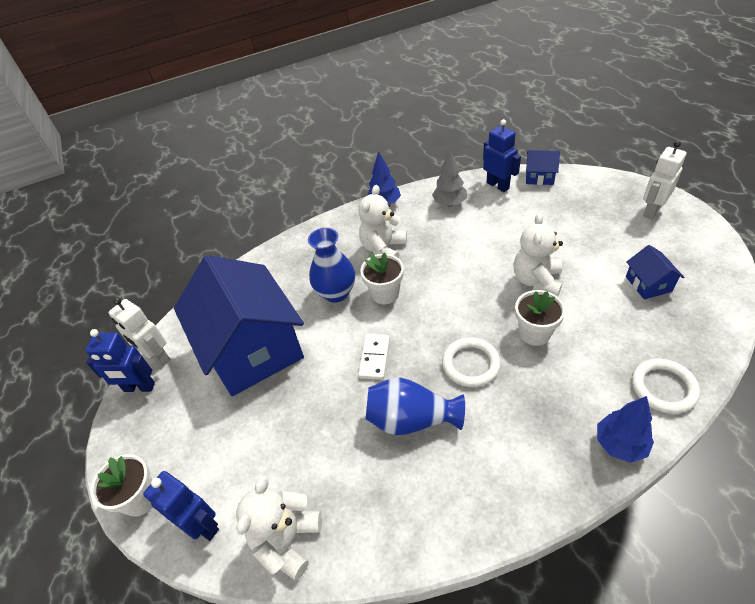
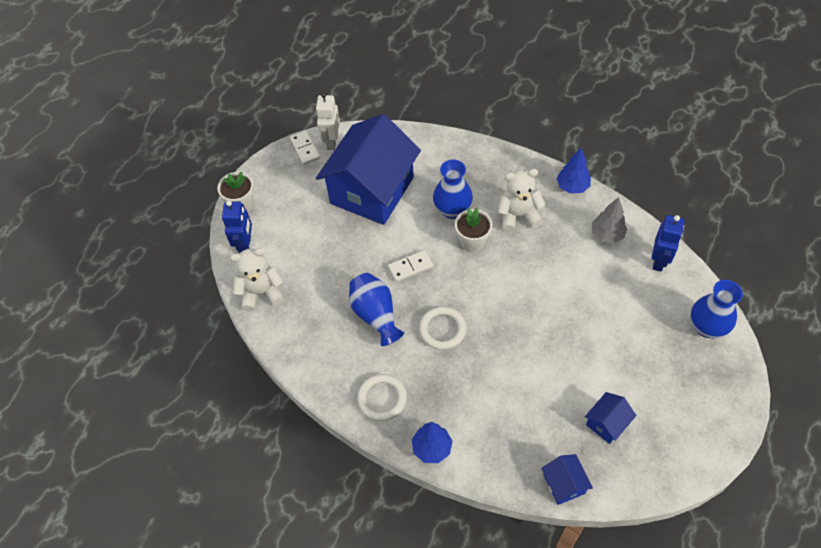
camera: 55 degrees right, 10 degrees up
blue robot [85,329,155,392] -> white domino [290,131,320,165]
white teddy bear [513,213,563,297] -> none
white flower pot [515,290,565,346] -> none
blue house [526,150,560,185] -> blue house moved to [541,454,593,505]
white ring [632,358,700,414] -> white ring moved to [357,374,407,421]
white robot [643,141,687,219] -> none
none -> blue vase [690,280,743,338]

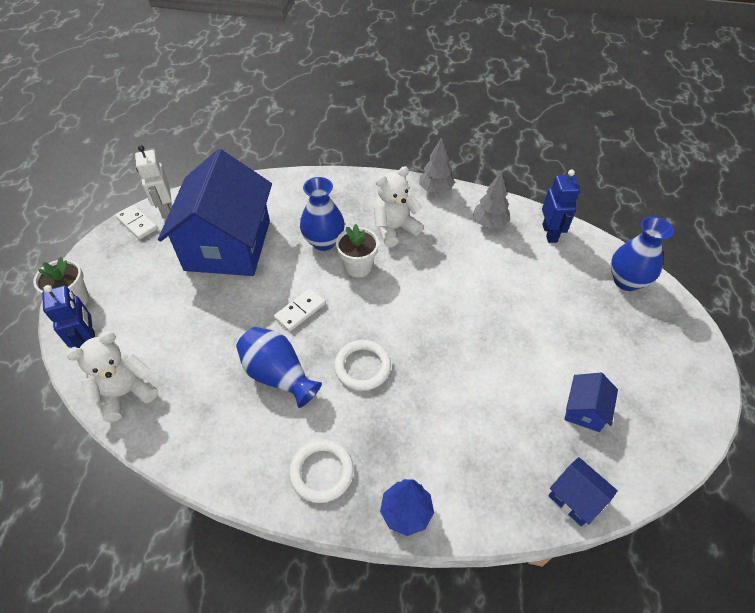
camera: 25 degrees left, 5 degrees down
blue tree [557,148,591,194] -> grey tree [419,137,455,194]

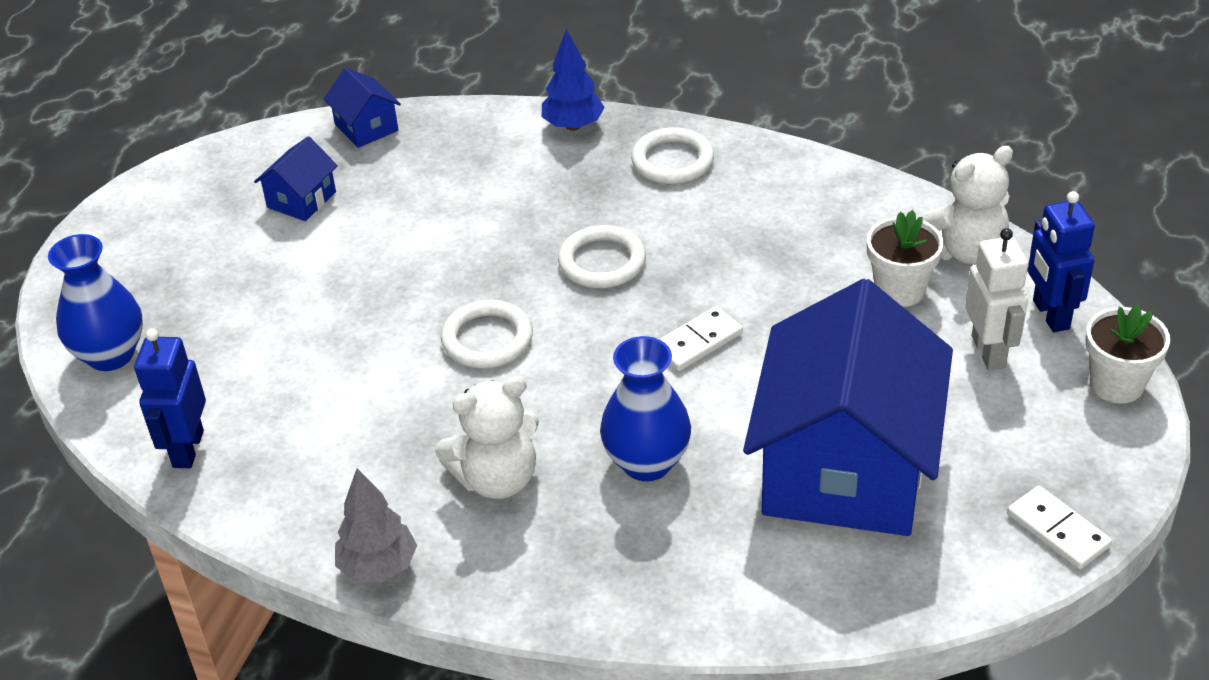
camera: 170 degrees left, 10 degrees down
white robot [135,145,172,219] -> white robot moved to [965,228,1028,370]
blue vase [236,327,322,408] -> none
white flower pot [336,224,379,277] -> white flower pot moved to [867,210,944,307]
grey tree [473,171,511,228] -> none
none -> white ring [441,300,533,368]

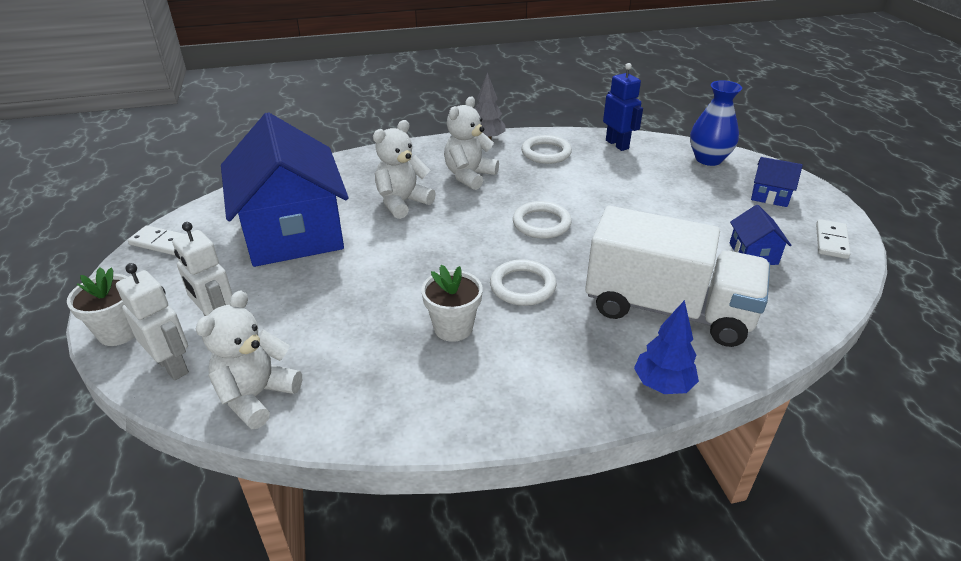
camera: 145 degrees right, 5 degrees down
blue house [323,68,401,148] -> blue house moved to [751,157,803,207]
blue vase [600,336,691,481] -> white teddy bear [373,120,436,219]
white ring [631,127,714,184] -> white ring moved to [522,135,572,164]
white domino [659,306,743,371] -> white domino moved to [816,219,850,259]
white flower pot [867,210,944,307] -> white flower pot moved to [421,265,483,342]
blue robot [1028,191,1095,332] -> white robot [116,263,189,380]
none -> white truck [585,206,770,347]

